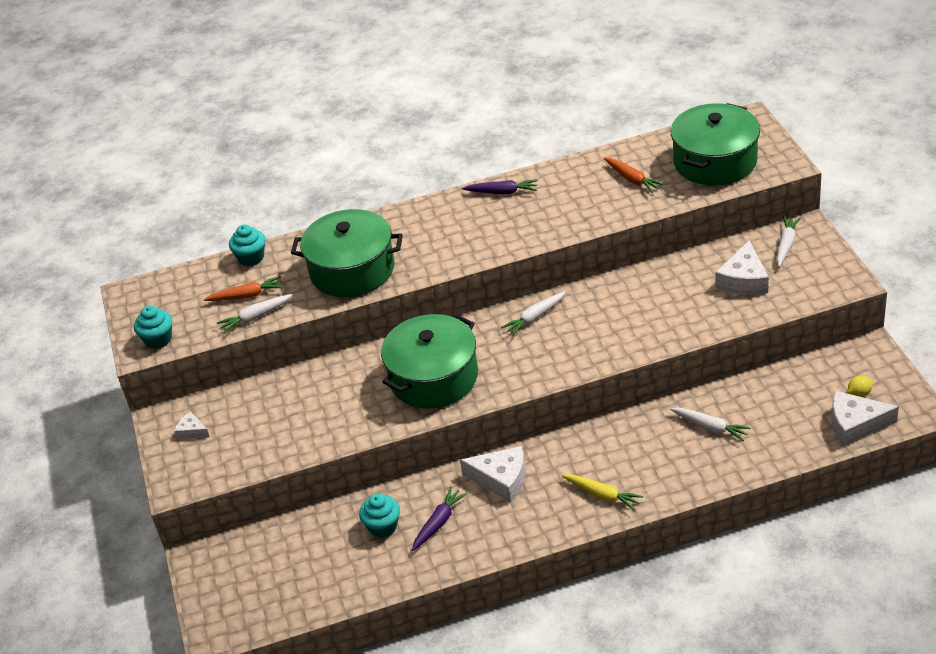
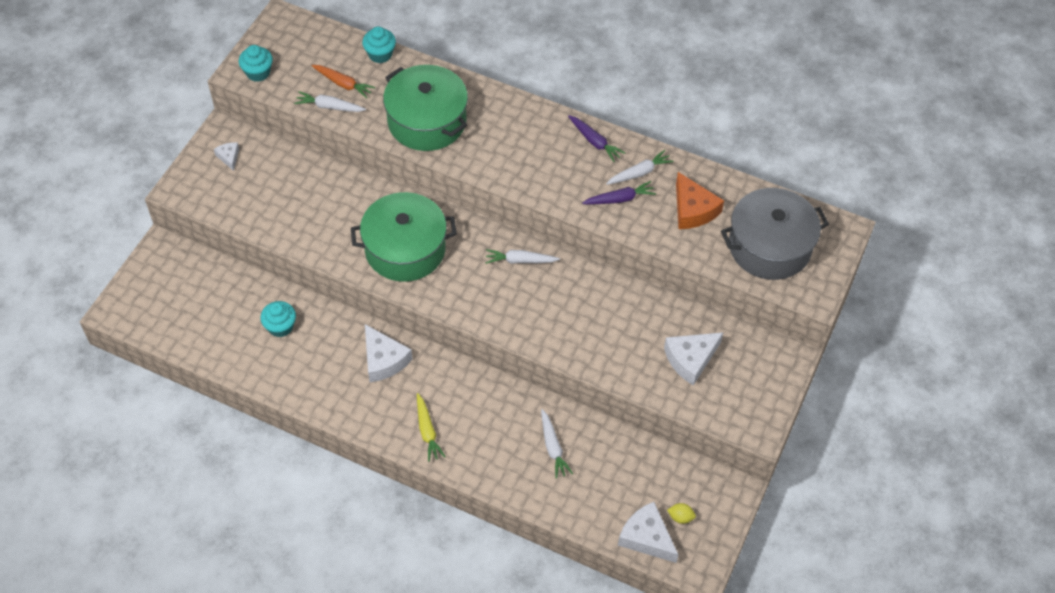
camera: 35 degrees right, 15 degrees up
purple carrot [412,487,467,551] -> purple carrot moved to [582,181,656,205]
orange carrot [604,158,664,193] -> orange cheese [676,172,724,229]
green pot [671,103,760,186] -> grey pot [721,188,829,280]
white carrot [776,216,801,267] -> white carrot moved to [606,150,674,185]

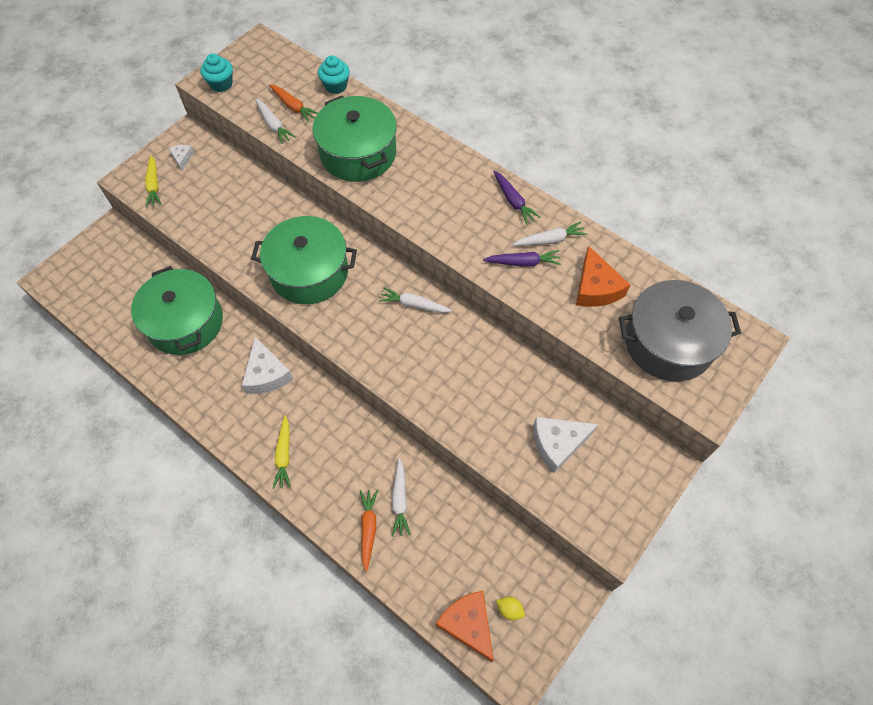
camera: 15 degrees right, 5 degrees up
turquoise cupcake [260,301,296,337] -> green pot [131,266,223,355]
white carrot [294,91,366,112] -> white carrot turned 150 degrees counterclockwise [255,99,296,144]
white cheese [618,502,679,563] -> orange cheese [436,591,494,662]
none -> yellow carrot [145,155,162,208]
none -> orange carrot [360,490,378,572]

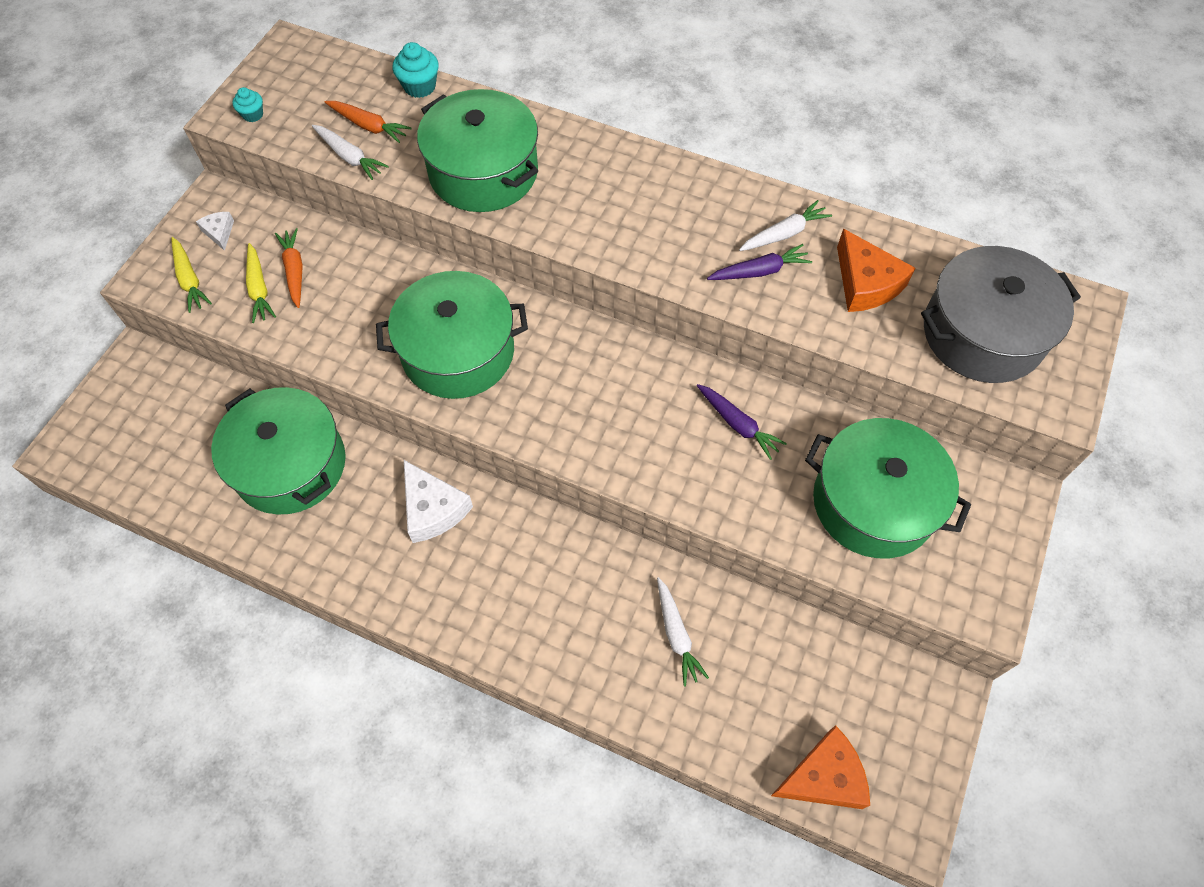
camera: 15 degrees left, 0 degrees up
turquoise cupcake [200,53,233,92] -> turquoise cupcake [233,87,263,122], size x0.63
yellow carrot [272,415,291,489] -> yellow carrot moved to [246,243,276,323]
orange carrot [360,490,378,572] -> orange carrot moved to [275,228,303,308]
white carrot [379,287,452,313] -> none
orange cheese [436,591,494,662] -> orange cheese turned 120 degrees clockwise [771,725,870,809]
purple carrot [493,171,541,224] -> purple carrot moved to [697,384,787,460]
yellow lemon [496,596,525,620] -> none
white cheese [533,417,598,473] -> green pot [805,418,971,558]

